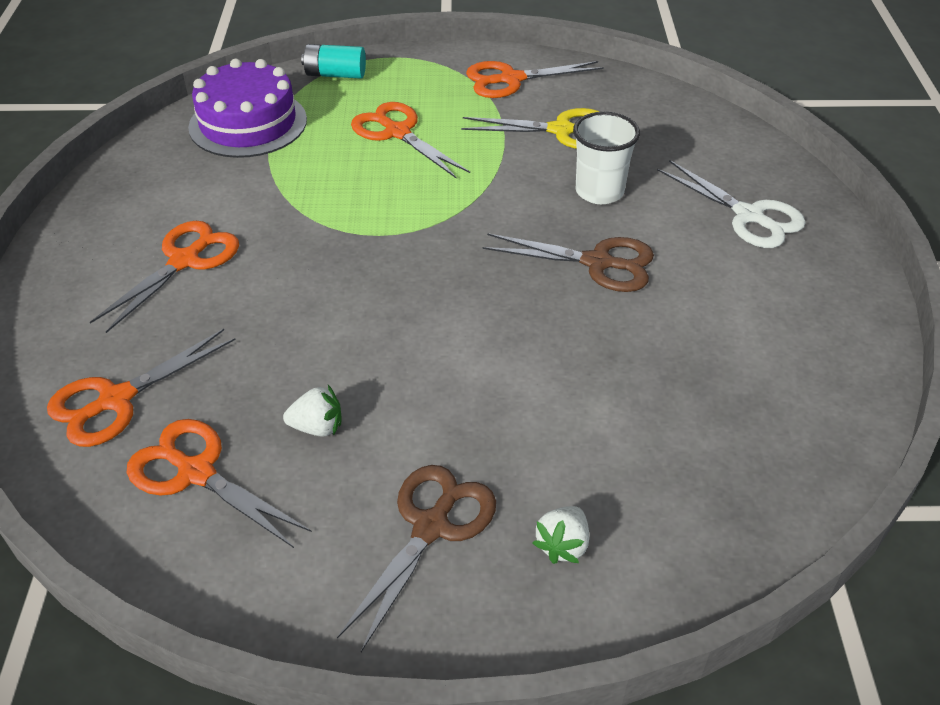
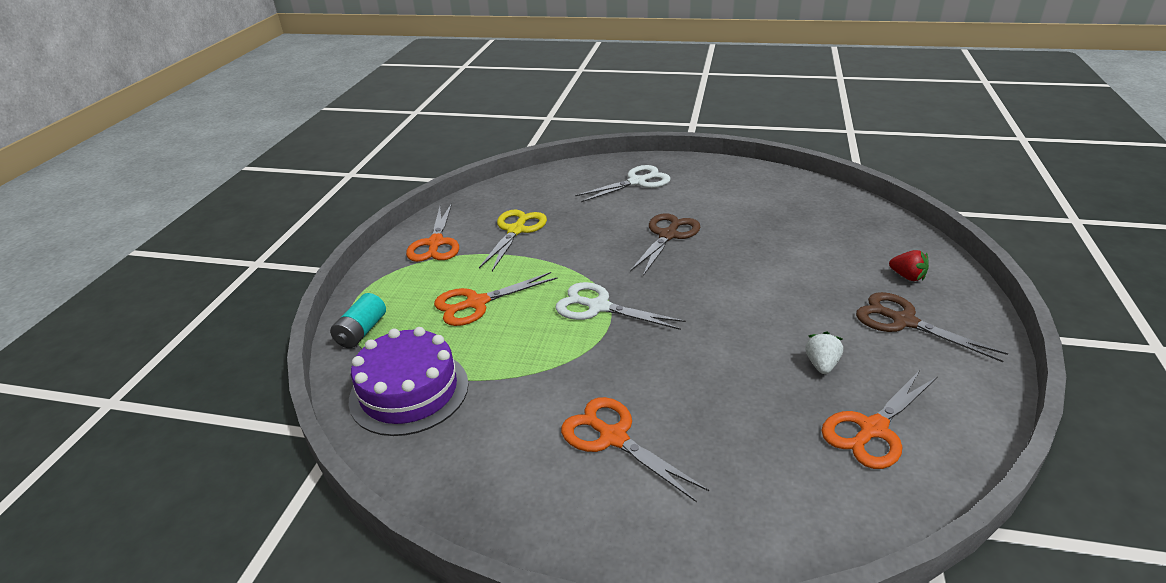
camera: 75 degrees left, 10 degrees down
orange scissors [47,329,236,447] -> none
white strawberry [533,506,589,564] -> red strawberry [889,250,929,281]
white cup [573,112,640,204] -> none
none -> white scissors [555,282,686,330]

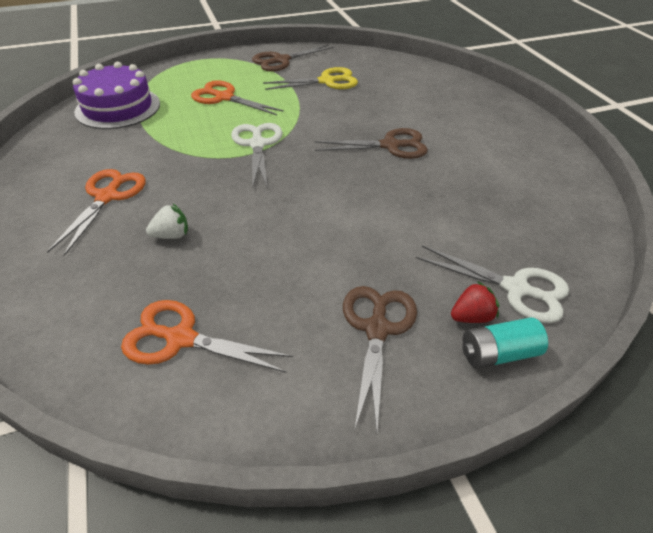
camera: 55 degrees right, 10 degrees up
turquoise battery [330,293,386,348] -> turquoise battery moved to [463,317,548,369]
orange scissors [406,203,459,262] -> brown scissors [252,45,334,72]
white scissors [575,165,671,202] -> white scissors moved to [416,245,569,323]
white strawberry [806,332,843,374] -> white strawberry moved to [146,204,188,239]
red strawberry [889,250,929,281] -> red strawberry turned 120 degrees counterclockwise [451,281,499,323]

